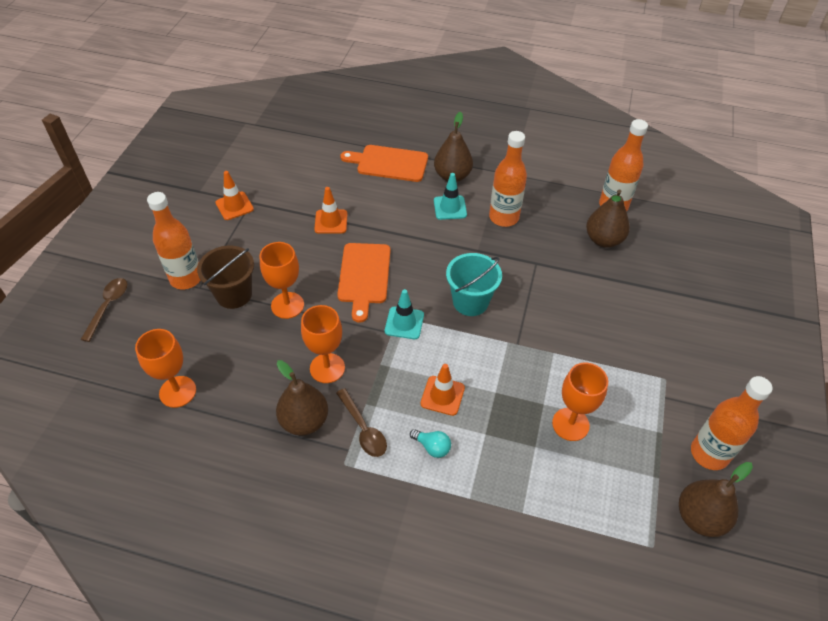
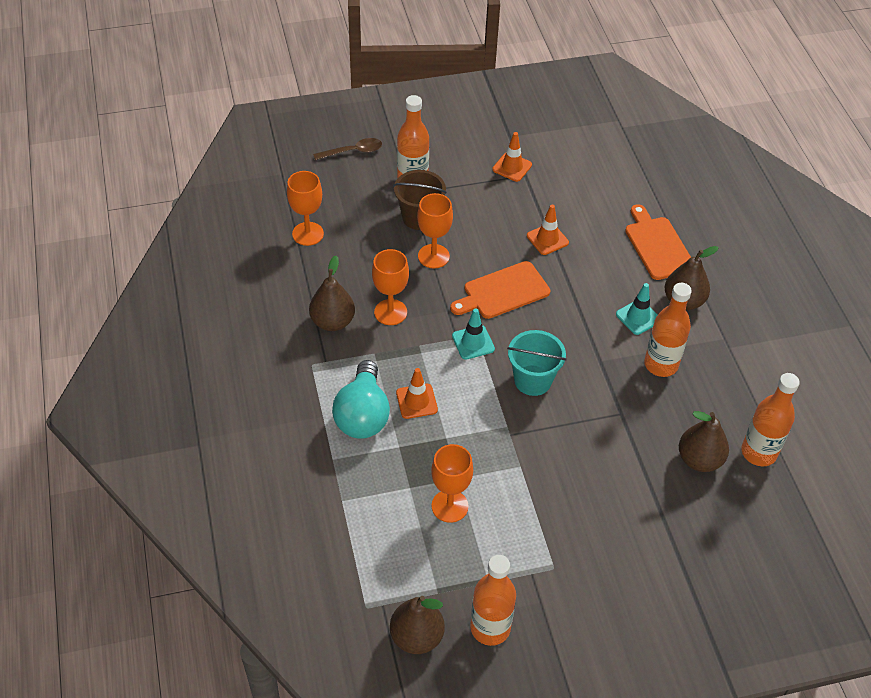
camera: 60 degrees right, 0 degrees up
brown spoon [336,388,387,457] -> none
turquoise light bulb [410,429,451,458] -> turquoise light bulb [332,360,390,439], size x2.33

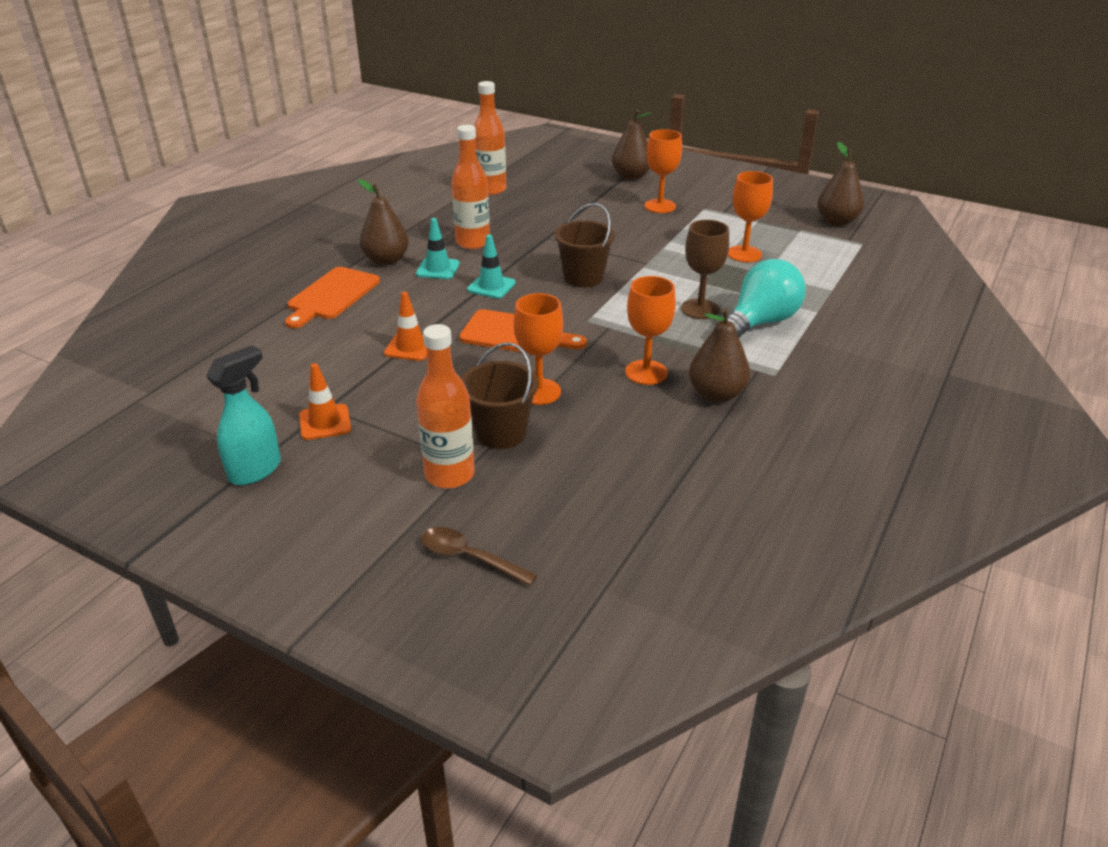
camera: 135 degrees left, 15 degrees down
orange goblet [287,171,324,246] -> orange goblet moved to [644,129,682,213]
orange traffic cone [396,368,438,419] -> brown goblet [681,220,729,319]
turquoise traffic cone [452,309,495,360] -> turquoise traffic cone moved to [467,234,516,299]
orange bottle [470,555,516,646] -> none
turquoise bucket [507,330,567,396] -> brown bucket [554,203,615,287]
brown pear [679,411,729,472] -> brown pear moved to [612,109,651,180]
none -> turquoise spray bottle [206,345,281,485]

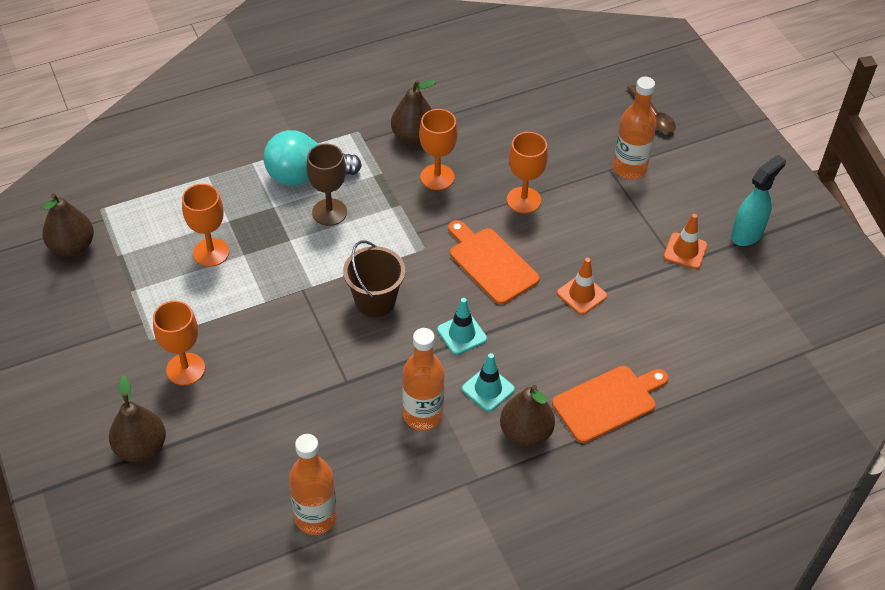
camera: 145 degrees left, 15 degrees up
turquoise spray bottle [206,345,281,485] -> turquoise spray bottle turned 150 degrees clockwise [731,154,786,246]
brown bucket [461,342,538,449] -> none

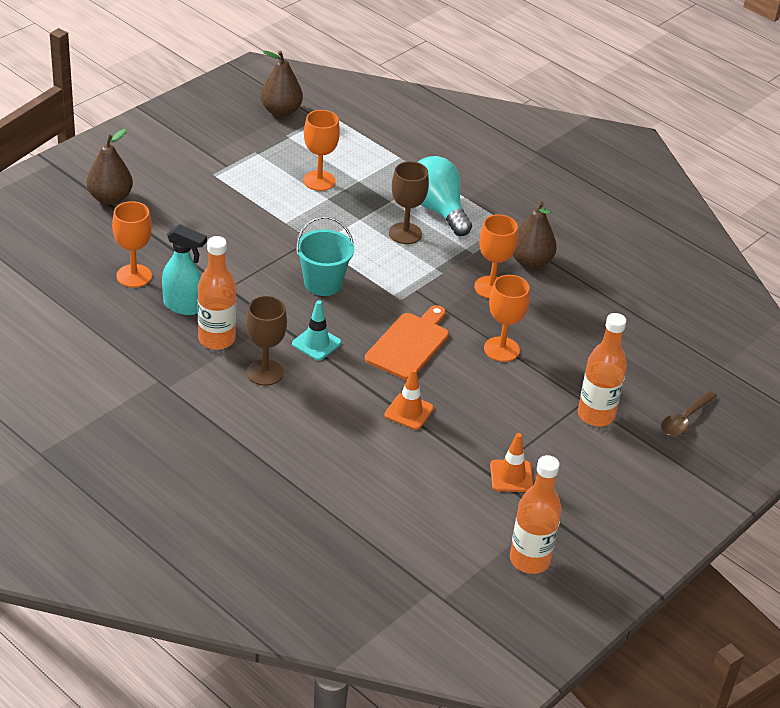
camera: 65 degrees right, 10 degrees down
orange goblet [153,301,205,385] -> orange goblet moved to [112,201,152,288]
orange bottle [289,434,337,535] -> orange bottle moved to [510,455,562,574]
brown bucket [343,241,405,317] -> turquoise bucket [296,217,354,296]
turquoise traffic cone [462,353,515,412] -> brown goblet [246,296,287,386]
brown pear [500,385,555,447] -> none
orange cutting board [552,366,668,443] -> none
turquoise spray bottle [731,154,786,246] -> turquoise spray bottle moved to [162,224,207,315]

